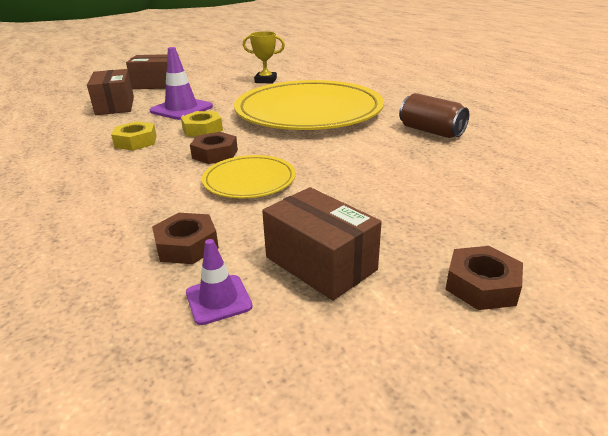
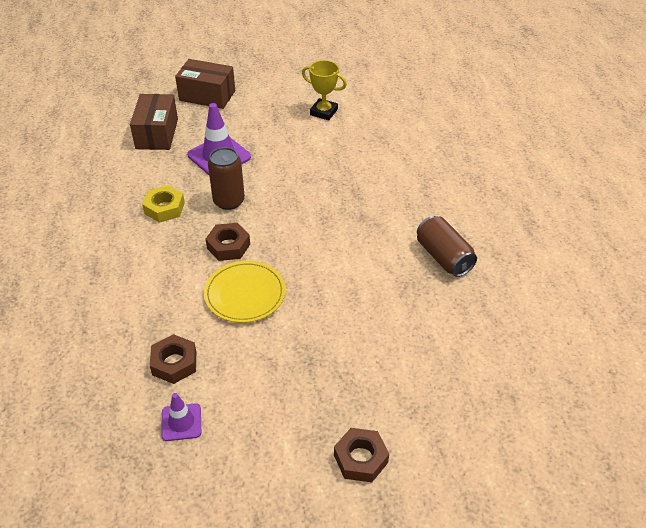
camera: 15 degrees right, 15 degrees up
yellow nut [181,111,223,137] -> brown can [208,147,245,210]
yellow plate [234,80,384,130] -> none
brown box [262,187,382,301] -> none

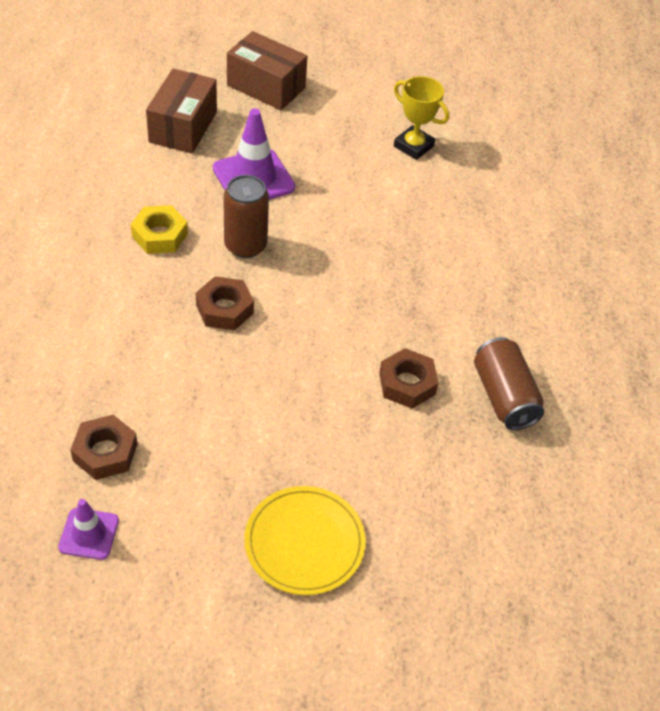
camera: 10 degrees right, 5 degrees up
yellow plate [204,261,286,323] -> yellow plate moved to [244,486,366,595]
brown nut [334,428,389,482] -> brown nut moved to [379,348,439,408]

